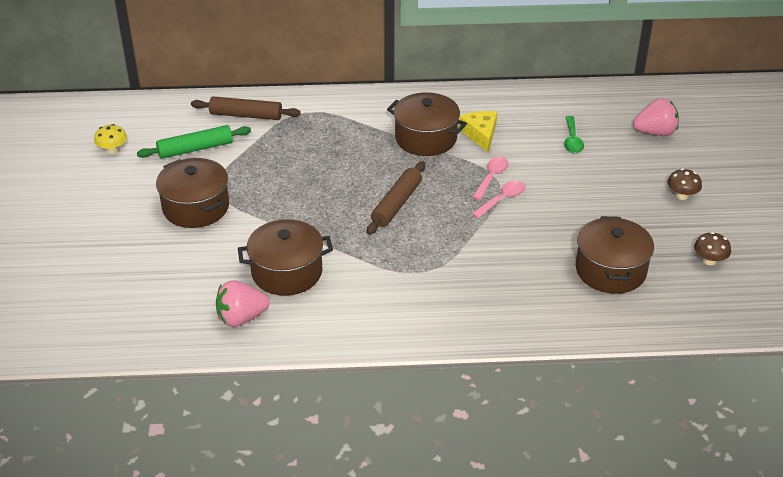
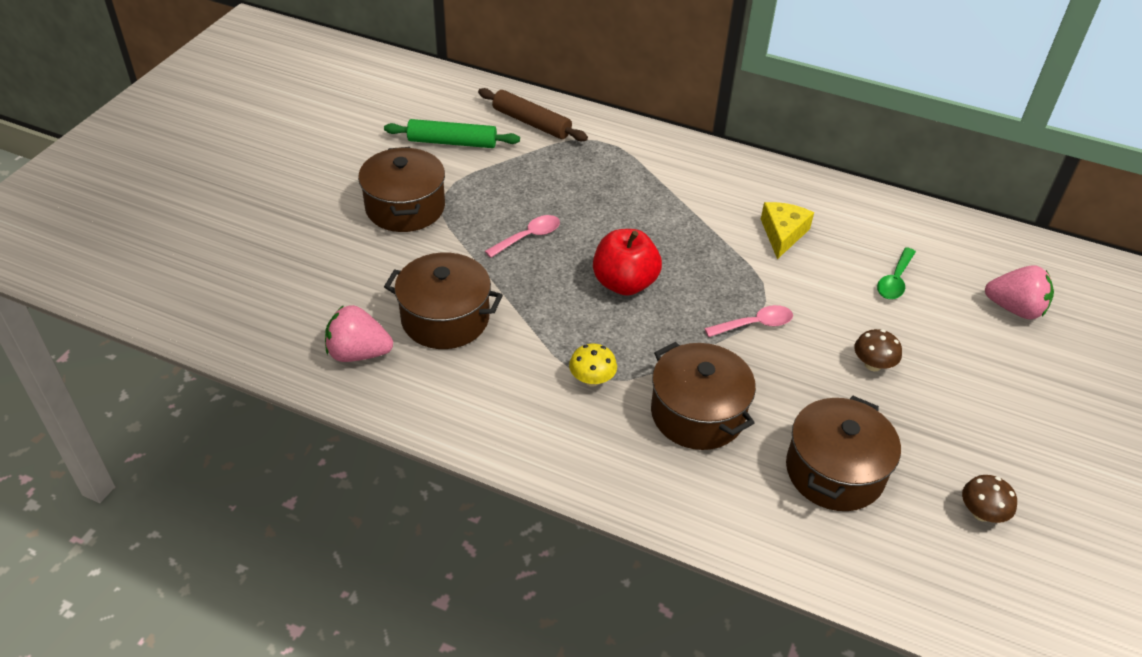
camera: 25 degrees right, 5 degrees up
yellow mushroom [94,124,127,154] -> yellow mushroom moved to [569,344,617,387]
brown rolling pin [367,161,425,235] -> red apple [593,229,662,296]
brown pot [387,92,467,156] -> brown pot moved to [651,342,756,450]
pink spoon [473,157,508,200] -> pink spoon moved to [485,215,560,258]
brown mushroom [667,168,702,200] -> brown mushroom moved to [854,329,902,371]

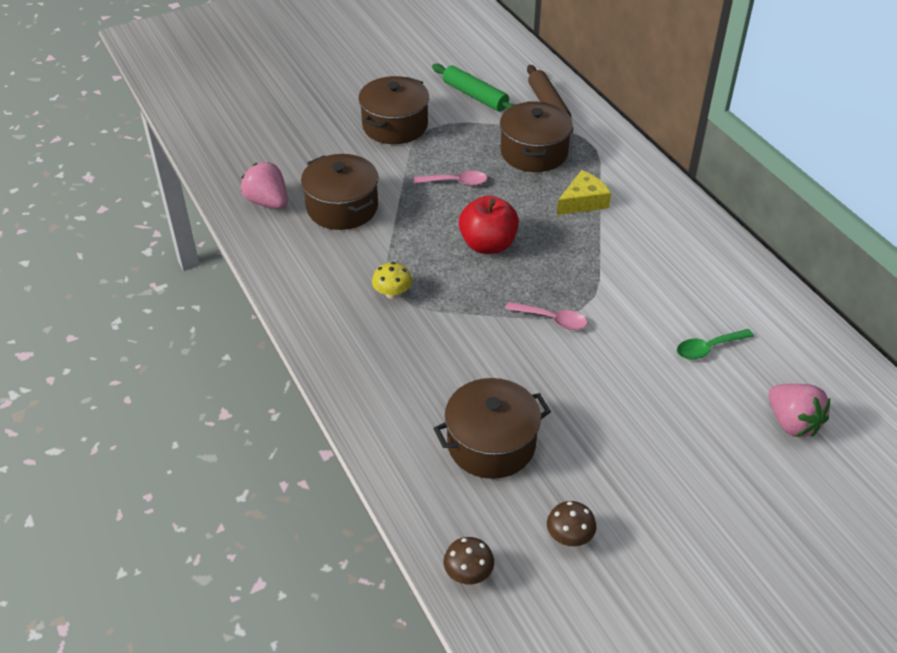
camera: 40 degrees right, 0 degrees up
brown pot [651,342,756,450] -> brown pot moved to [500,101,573,172]
yellow cheese [761,202,814,259] -> yellow cheese moved to [557,170,611,215]
brown mushroom [854,329,902,371] -> brown mushroom moved to [444,537,494,584]

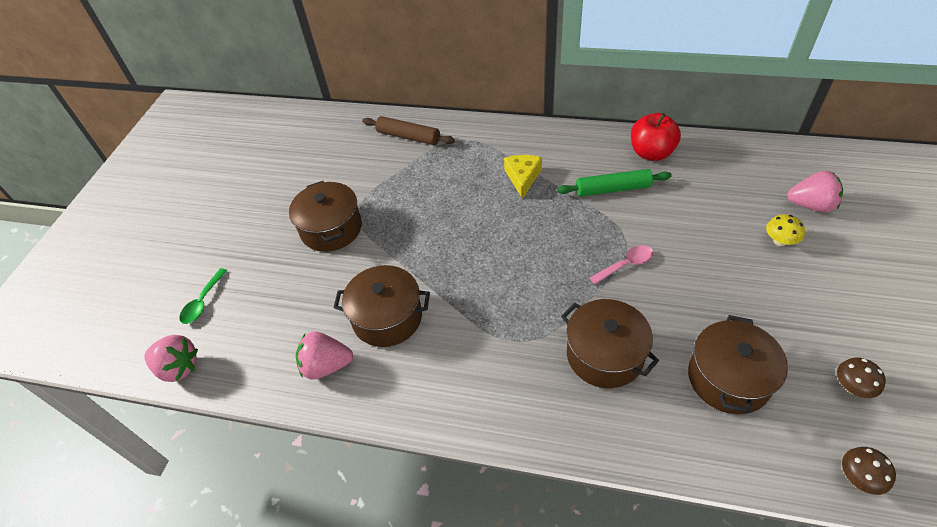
camera: 45 degrees left, 5 degrees up
yellow mushroom [372,262,412,299] -> yellow mushroom moved to [766,214,805,246]
pink spoon [414,171,487,186] -> none
green rolling pin [432,63,515,112] -> green rolling pin moved to [557,169,672,197]
red apple [459,195,519,254] -> red apple moved to [631,113,681,161]
brown pot [500,101,573,172] -> brown pot moved to [561,299,659,388]
green spoon [677,329,754,360] -> green spoon moved to [179,268,227,324]
none -> pink strawberry [144,335,198,382]

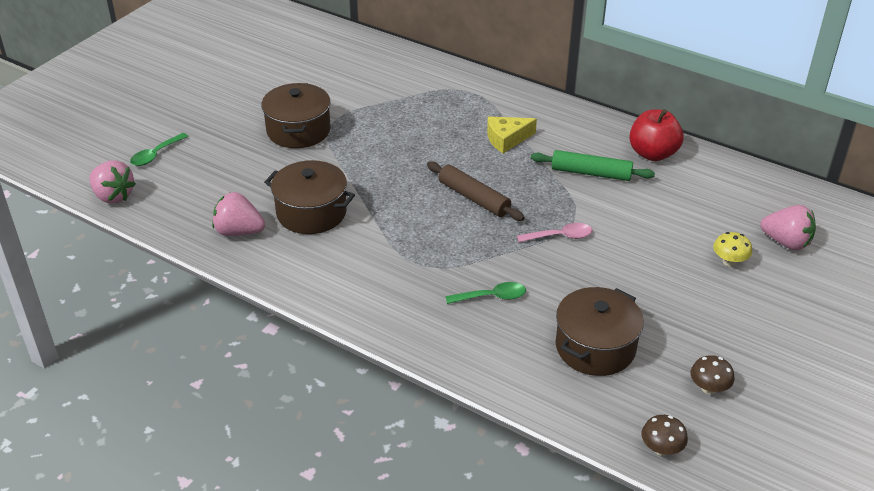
camera: 15 degrees right, 10 degrees down
brown rolling pin [362,116,455,145] -> brown rolling pin moved to [427,161,525,221]
yellow cheese [504,155,542,199] -> yellow cheese turned 135 degrees counterclockwise [487,117,537,153]
brown pot [561,299,659,388] -> green spoon [446,282,526,304]

